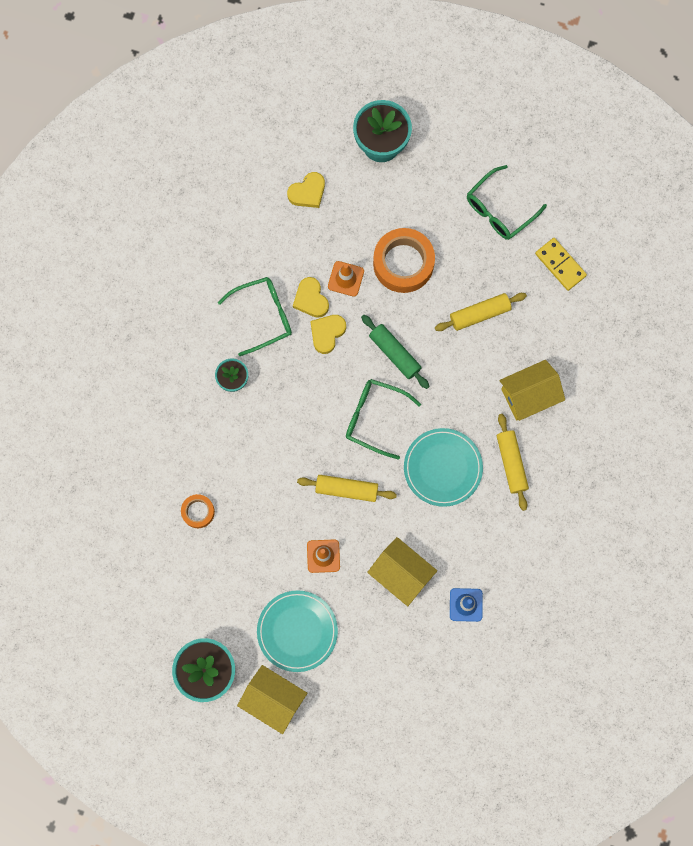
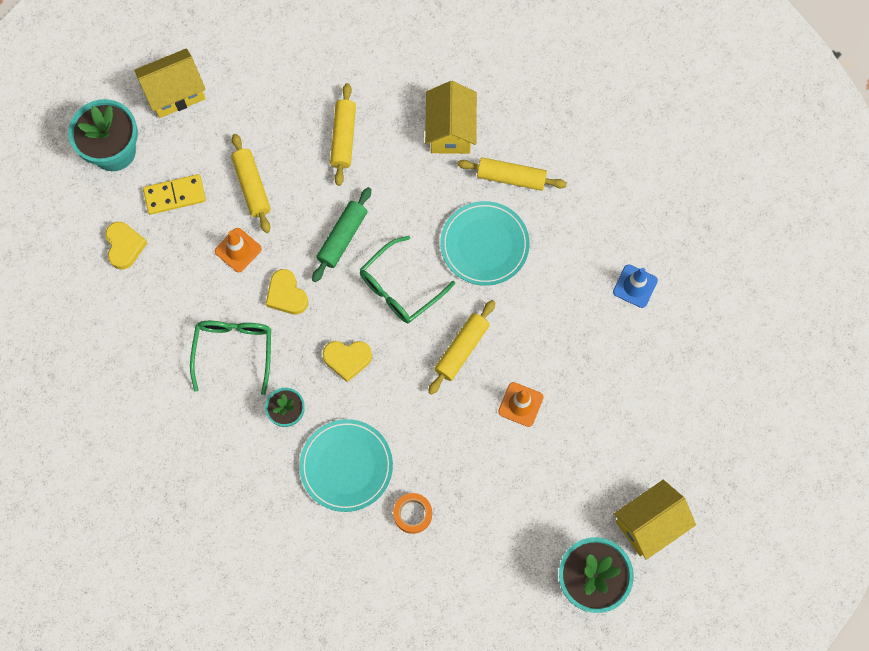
camera: 65 degrees left, 5 degrees down
turquoise plate [257,590,338,672] -> turquoise plate moved to [299,419,393,512]
yellow heart [293,277,329,318] -> yellow heart moved to [323,341,372,382]
green rolling pin [361,315,430,389] -> green rolling pin turned 45 degrees counterclockwise [312,187,371,282]
yellow house [367,537,437,606] -> yellow house moved to [134,48,206,118]
orange tape [373,228,435,293] -> yellow rolling pin [231,134,271,233]
green glasses [467,165,547,240] -> none
yellow domino [535,238,587,291] -> yellow domino moved to [143,174,206,215]

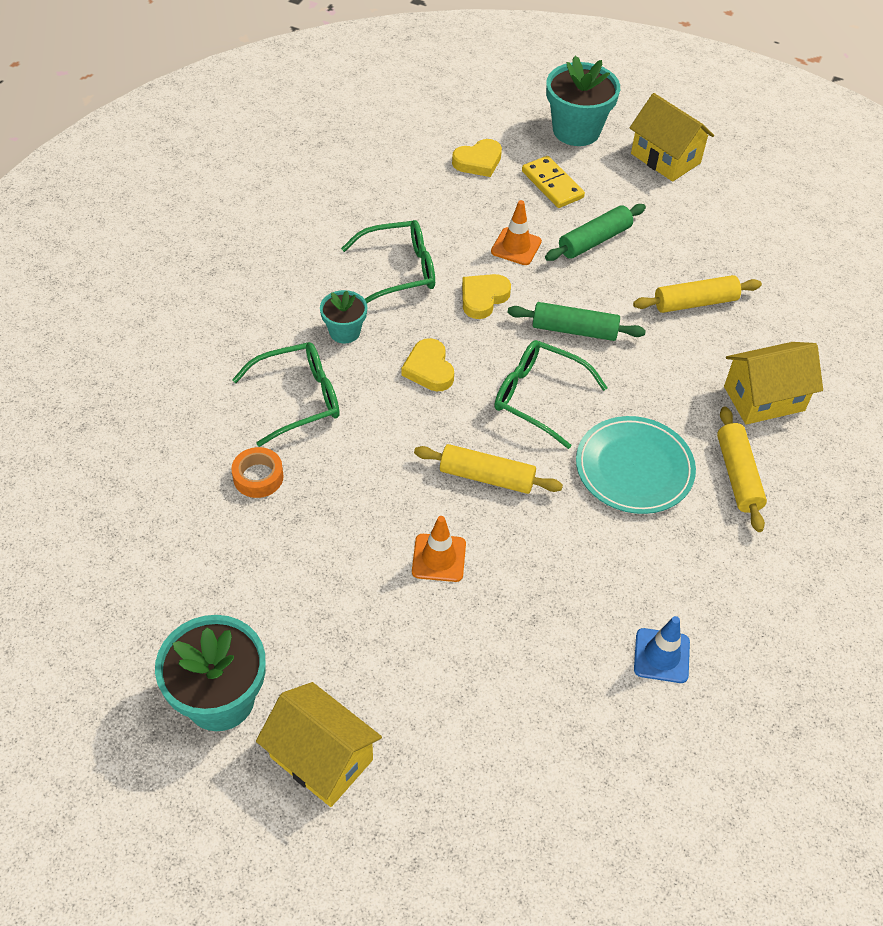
camera: 70 degrees right, 20 degrees down
yellow rolling pin [231,134,271,233] -> green rolling pin [545,204,646,261]
turquoise plate [299,419,393,512] -> green glasses [232,342,340,447]

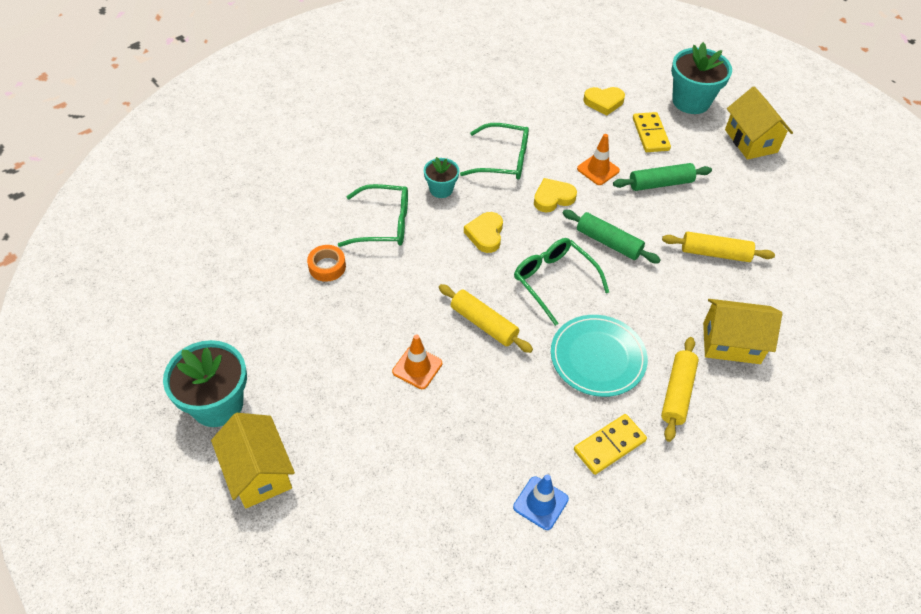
camera: 25 degrees right, 0 degrees up
none -> yellow domino [574,414,647,475]

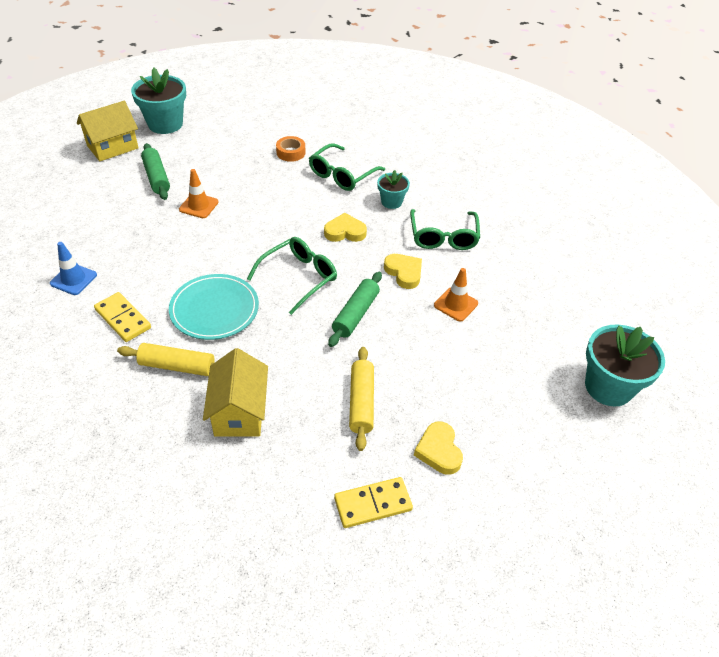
camera: 80 degrees right, 5 degrees down
green glasses [338,184,408,247] -> green glasses turned 45 degrees clockwise [309,143,385,191]
yellow rolling pin [439,284,533,353] -> none
yellow heart [583,87,625,116] -> yellow heart moved to [414,422,463,475]
green rolling pin [613,163,712,191] -> green rolling pin moved to [141,143,170,200]
yellow domino [633,112,671,152] -> yellow domino moved to [334,477,413,528]
yellow house [725,86,793,160] -> none

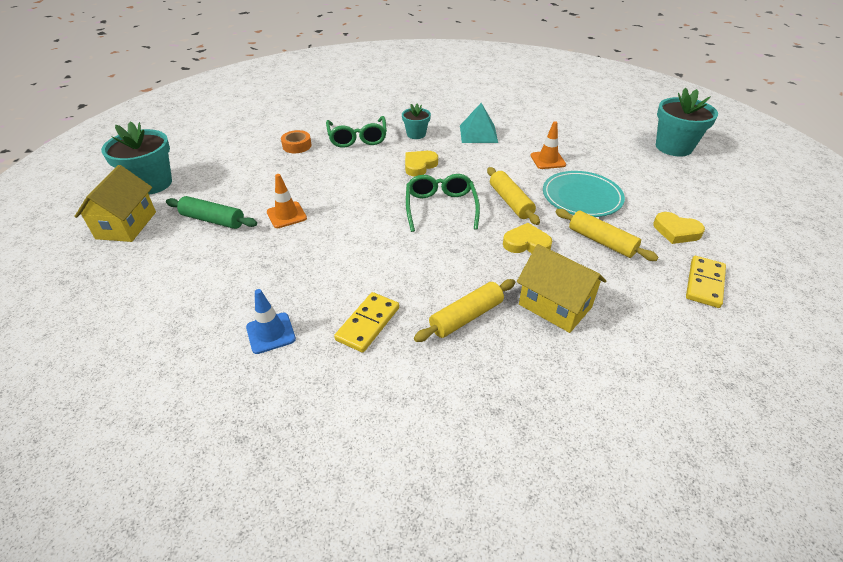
camera: 45 degrees left, 5 degrees down
yellow domino [94,292,151,342] -> yellow domino turned 60 degrees counterclockwise [334,292,399,353]
turquoise plate [169,274,259,340] -> turquoise plate moved to [543,171,625,217]
green rolling pin [328,272,382,347] -> yellow rolling pin [487,167,540,225]
yellow heart [384,254,422,289] -> yellow heart moved to [503,223,552,253]
green glasses [410,209,480,250] -> turquoise pyramid [460,103,498,143]

